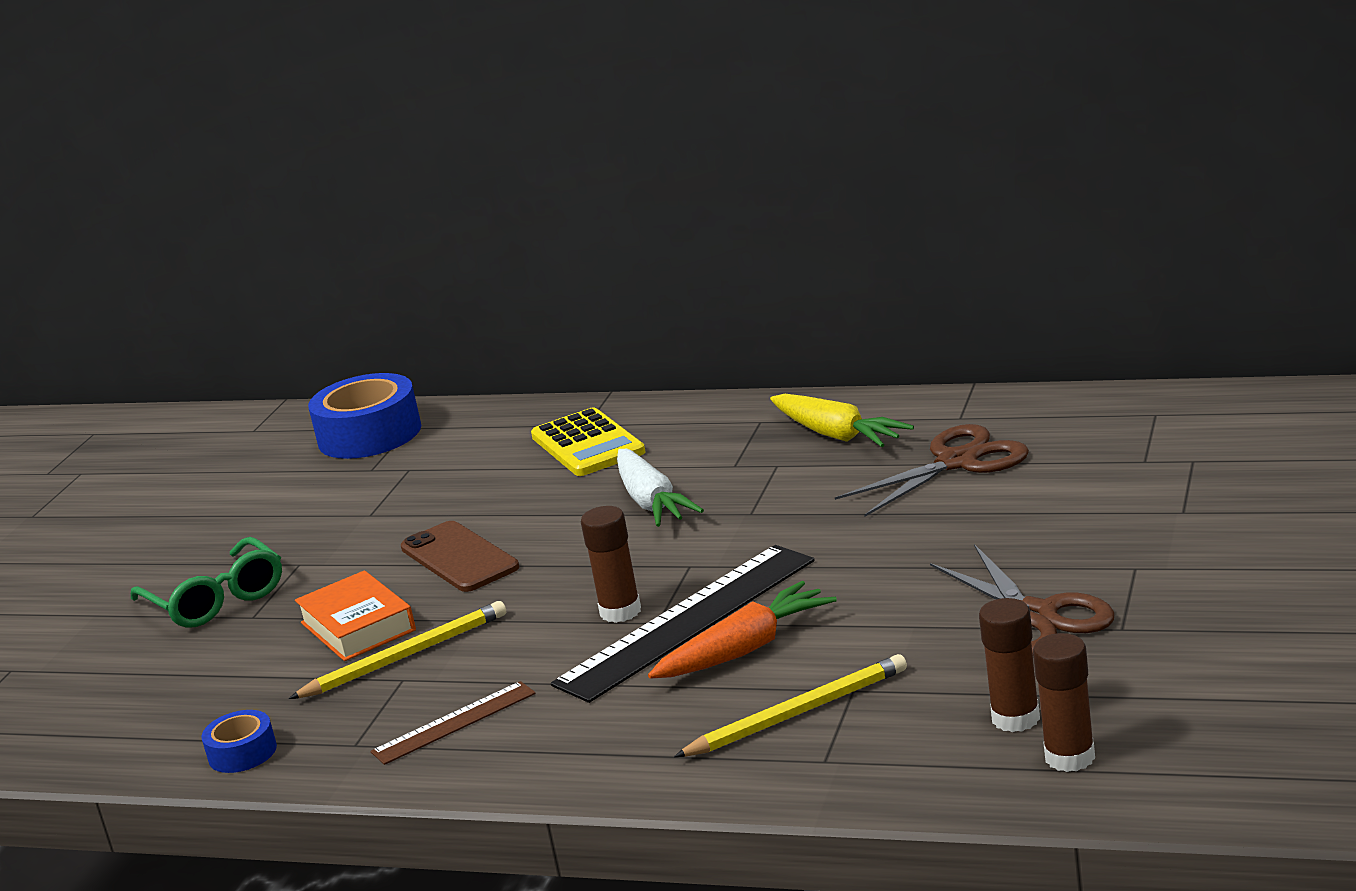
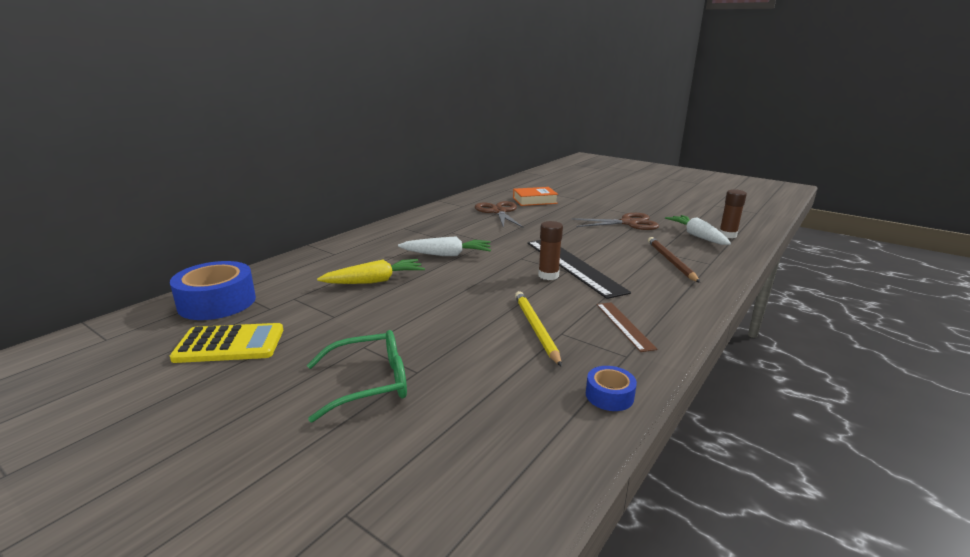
camera: 75 degrees left, 0 degrees up
orange book [295,570,416,661] -> orange book moved to [513,187,558,206]
brown phone [401,521,519,592] -> none
yellow calculator [531,407,645,476] -> yellow calculator moved to [170,323,283,363]
orange carrot [648,581,837,679] -> none
yellow pencil [674,654,907,757] -> brown pencil [648,237,700,283]
yellow carrot [770,394,914,447] -> yellow carrot moved to [317,259,425,284]
brown glue stick [979,598,1040,732] -> white carrot [665,215,731,245]

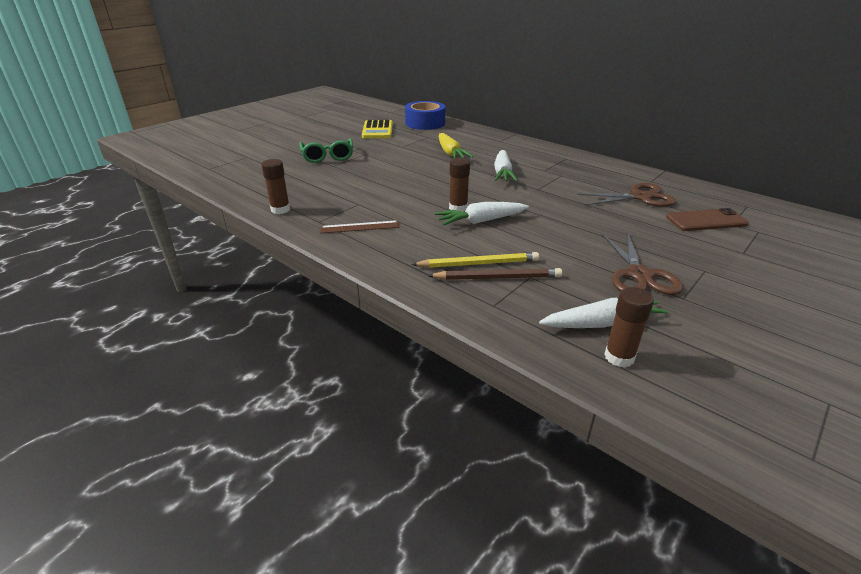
camera: 95 degrees right, 10 degrees up
orange book [513,187,558,206] -> brown phone [666,208,749,231]
yellow pencil [515,291,562,367] -> yellow pencil moved to [411,252,539,268]
black ruler [527,240,631,299] -> white carrot [435,202,529,226]
blue tape [586,366,637,411] -> brown glue stick [262,159,290,214]

